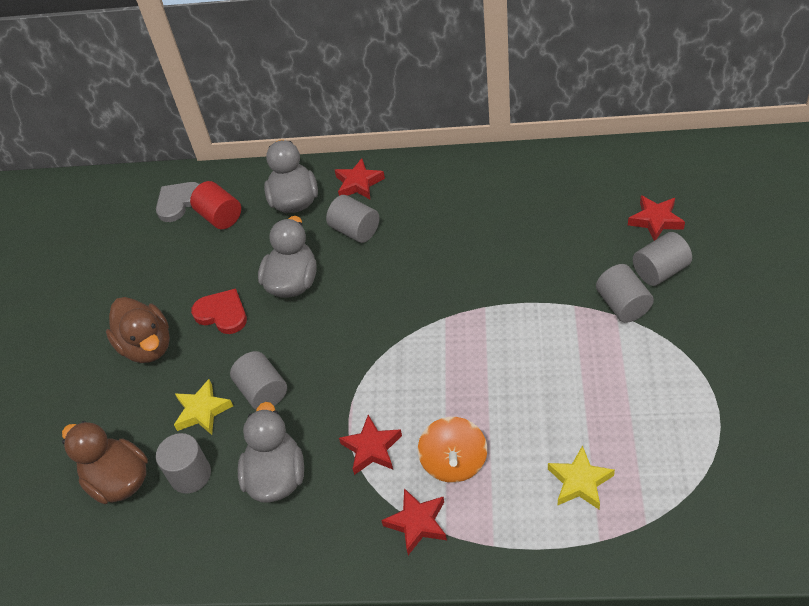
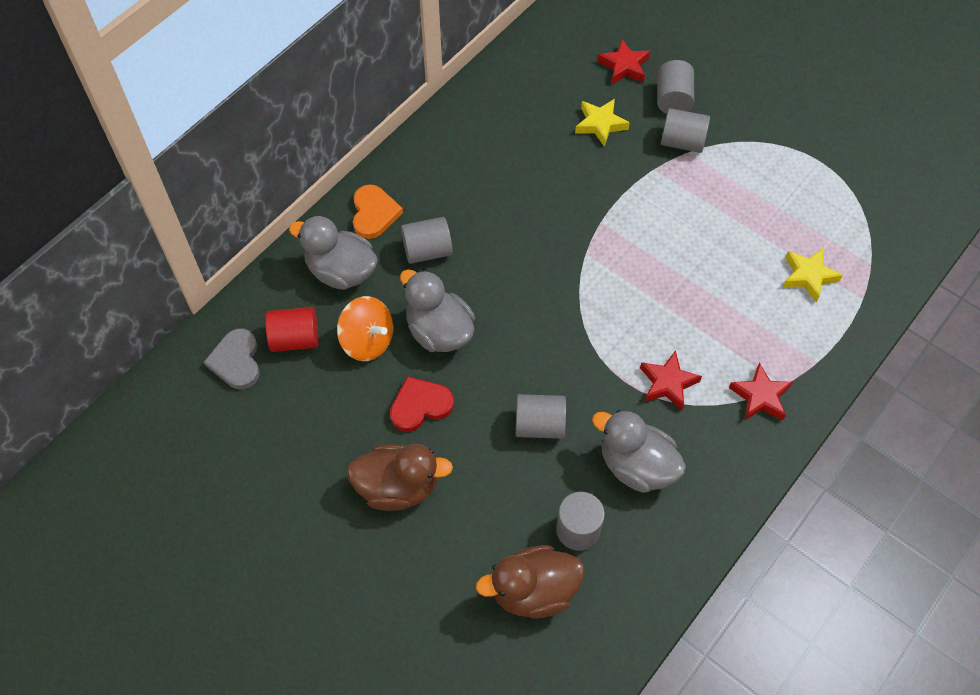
camera: 60 degrees left, 10 degrees up
yellow star [174,379,233,435] -> yellow star moved to [575,99,630,147]
red star [335,158,385,199] -> orange heart [353,184,403,239]
orange spinning top [418,417,487,483] -> orange spinning top moved to [337,296,393,361]

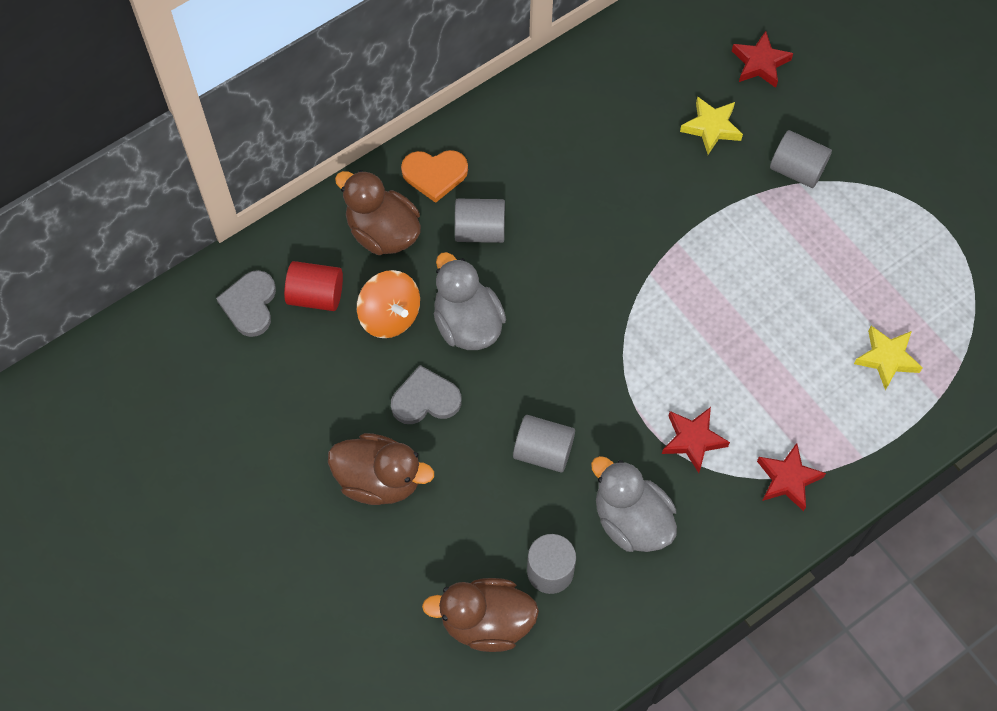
camera: 15 degrees right, 5 degrees up
grey duck [289,216,378,290] -> brown duck [335,170,421,255]
orange heart [353,184,403,239] -> orange heart turned 75 degrees clockwise [401,150,468,203]
red heart [390,376,454,432] -> grey heart [391,365,462,424]
grey cylinder [657,60,694,114] -> none

